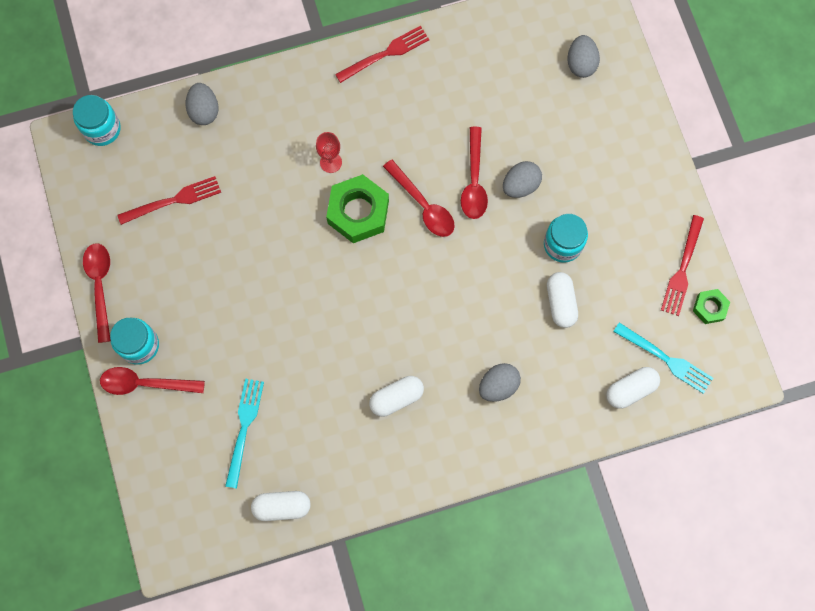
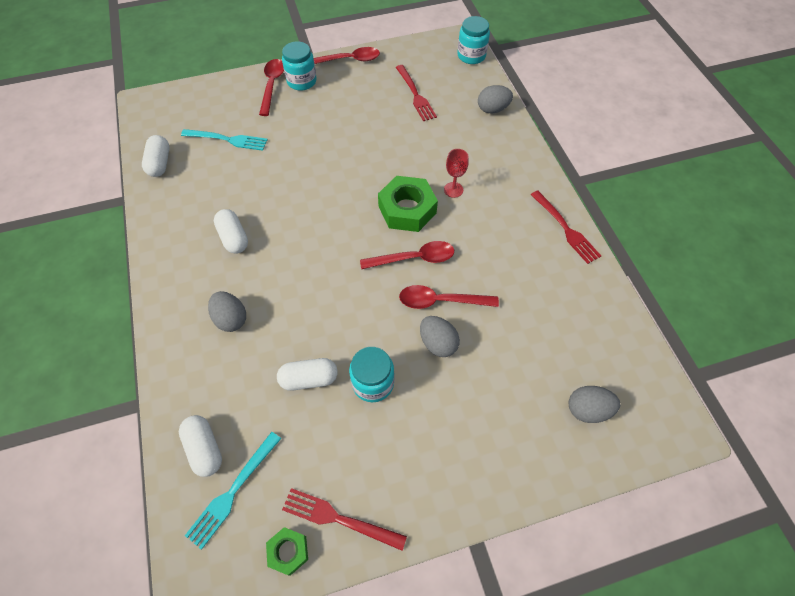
camera: 90 degrees right, 15 degrees down
red spoon [383,159,455,237] -> red spoon turned 150 degrees counterclockwise [360,241,454,269]

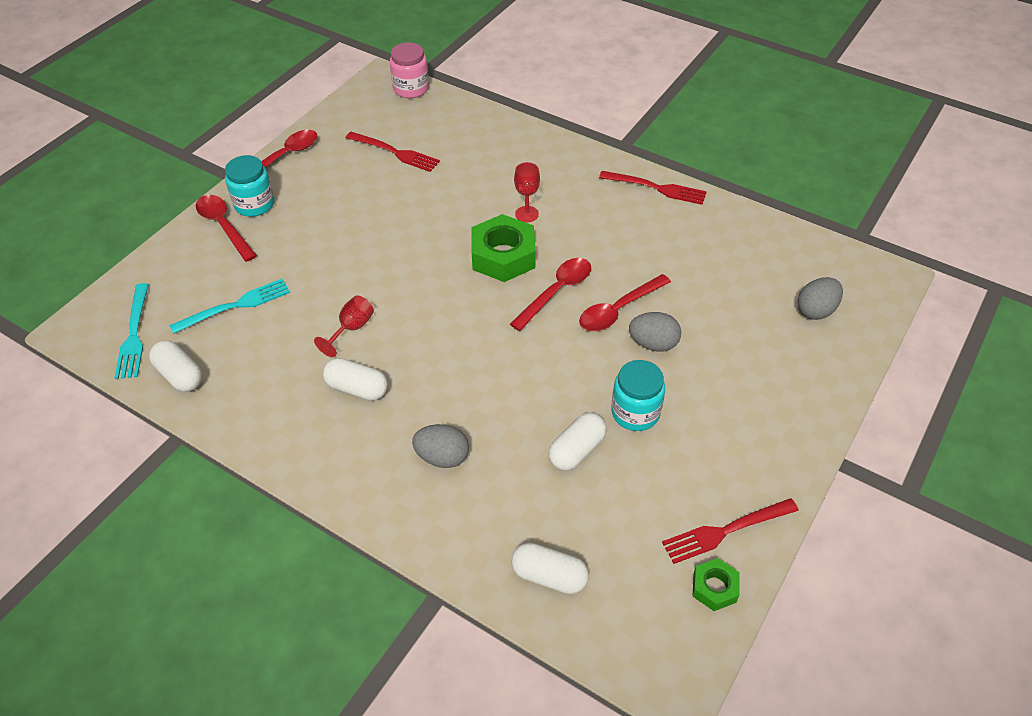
camera: 40 degrees left, 10 degrees down
turquoise fork [185,432,281,550] -> turquoise fork moved to [114,283,149,379]
turquoise jar [457,16,490,64] -> pink jar [390,42,429,98]
grey egg [478,85,513,113] -> none
none -> red goblet [314,295,374,357]

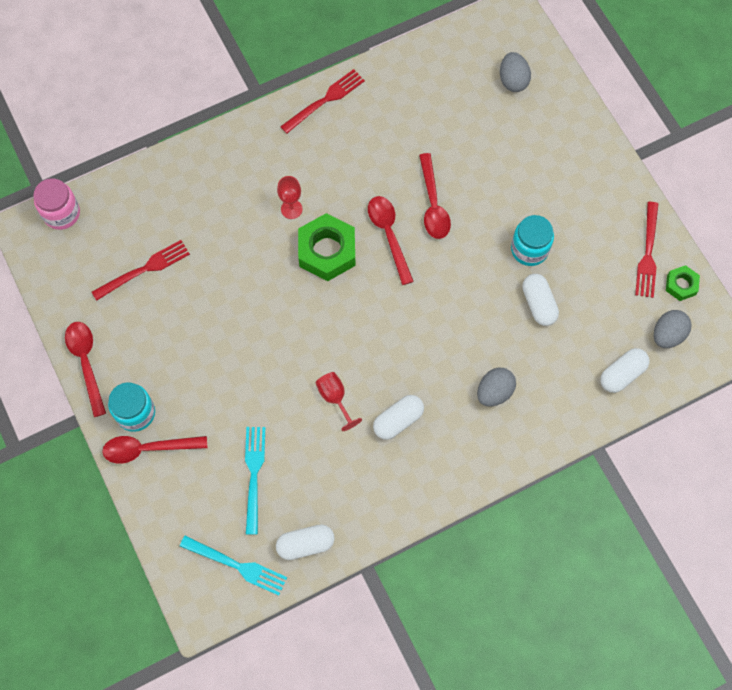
camera: 60 degrees left, 20 degrees up
grey egg [629,312,681,352] -> grey egg moved to [654,310,692,348]

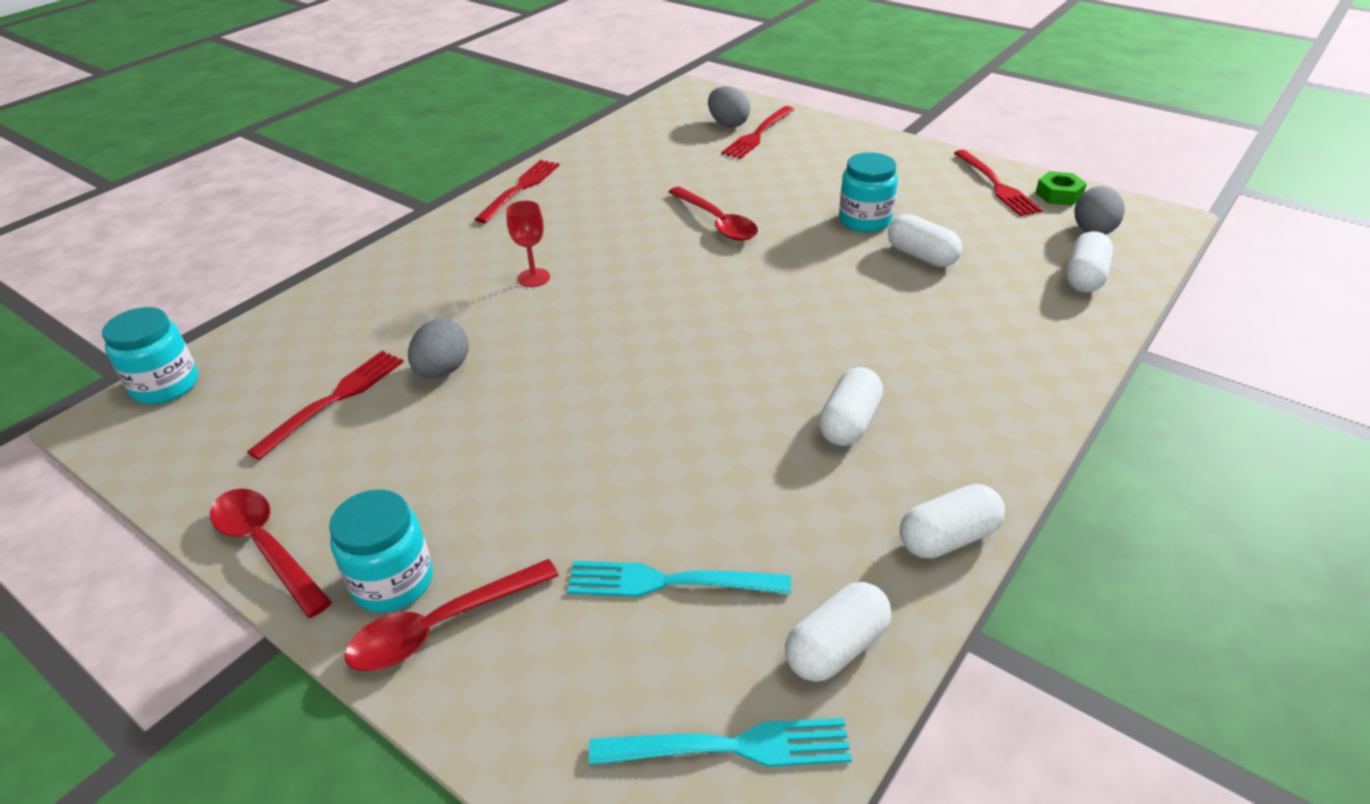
camera: 25 degrees left, 30 degrees down
pink jar [33,178,80,230] -> turquoise jar [102,307,198,404]
turquoise fork [245,427,265,535] -> turquoise fork turned 60 degrees counterclockwise [567,561,791,597]
green nut [298,213,355,281] -> none
red goblet [316,372,362,431] -> none
red spoon [368,196,414,285] -> none
grey egg [477,367,516,407] -> grey egg moved to [408,319,469,378]
none -> red fork [722,106,794,159]
none -> white capsule [900,484,1005,559]

